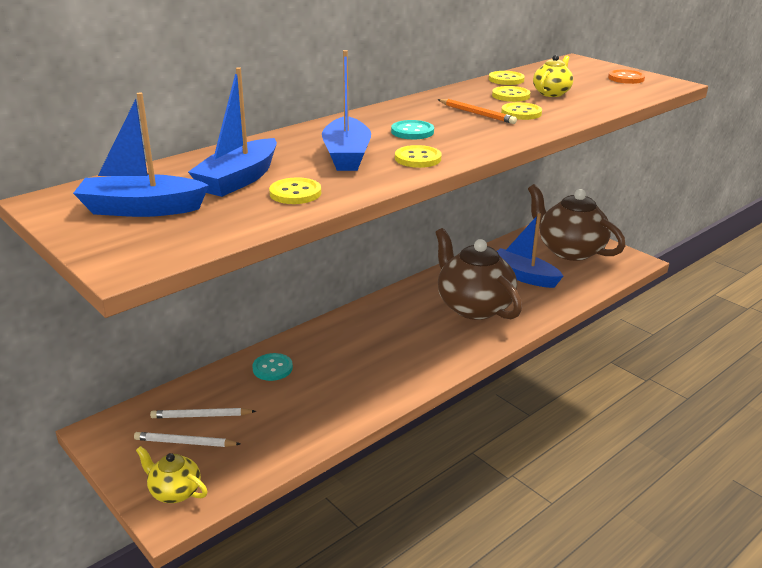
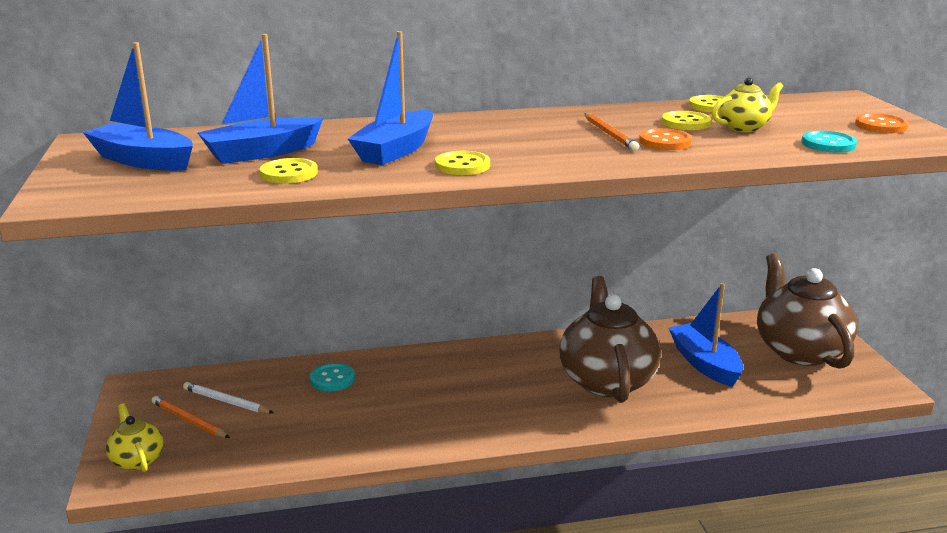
camera: 30 degrees right, 5 degrees down
white pencil [134,432,240,447] -> orange pencil [152,396,230,438]
turquoise button [391,120,434,139] -> turquoise button moved to [802,131,857,153]
yellow button [501,102,542,120] -> orange button [639,128,692,150]

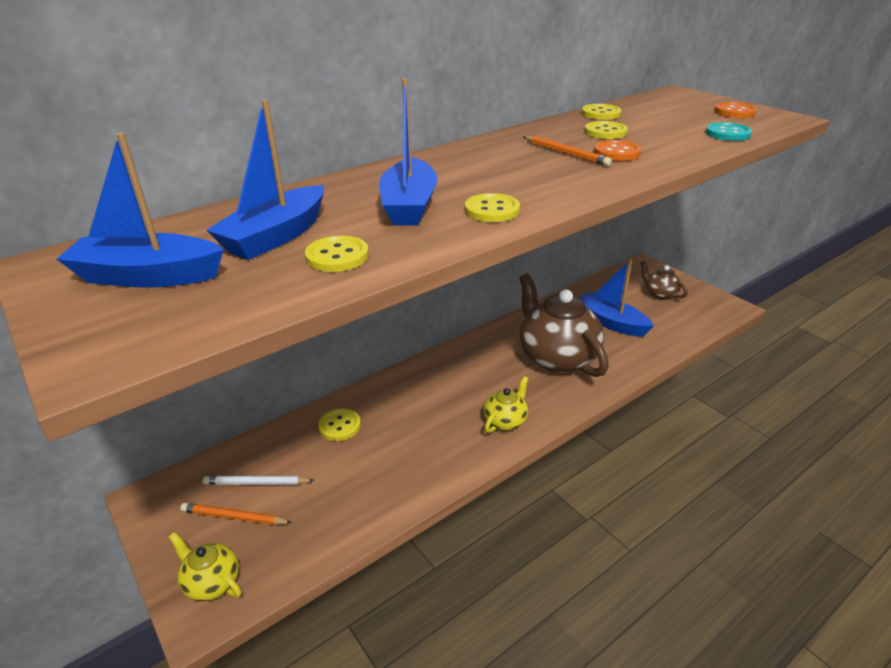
camera: 25 degrees left, 10 degrees up
turquoise button [310,363,355,391] -> yellow button [318,408,361,441]
yellow teapot [712,78,783,132] -> yellow teapot moved to [484,376,529,433]
brown teapot [757,253,857,369] -> brown teapot [640,261,688,300], size x0.48

